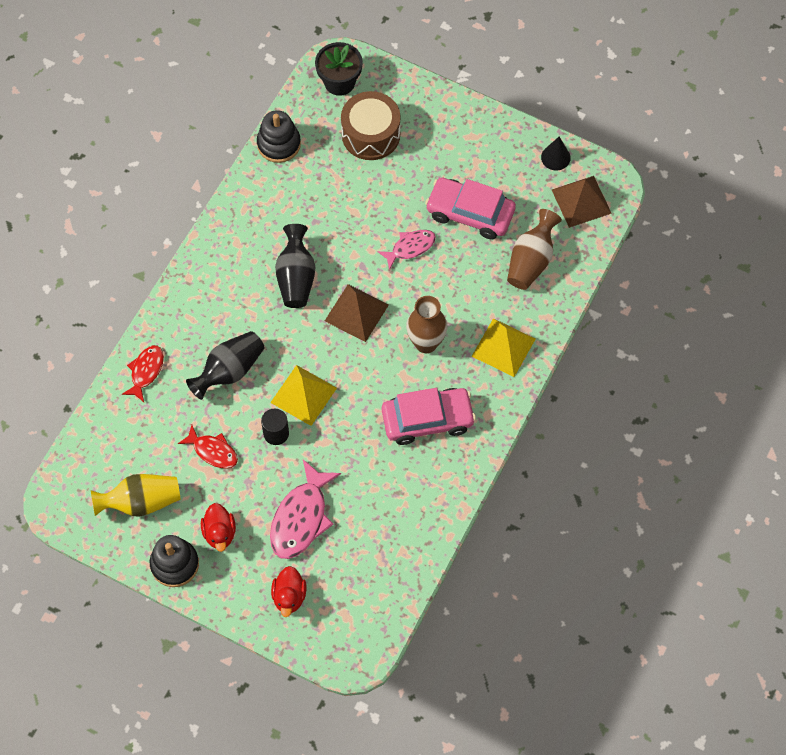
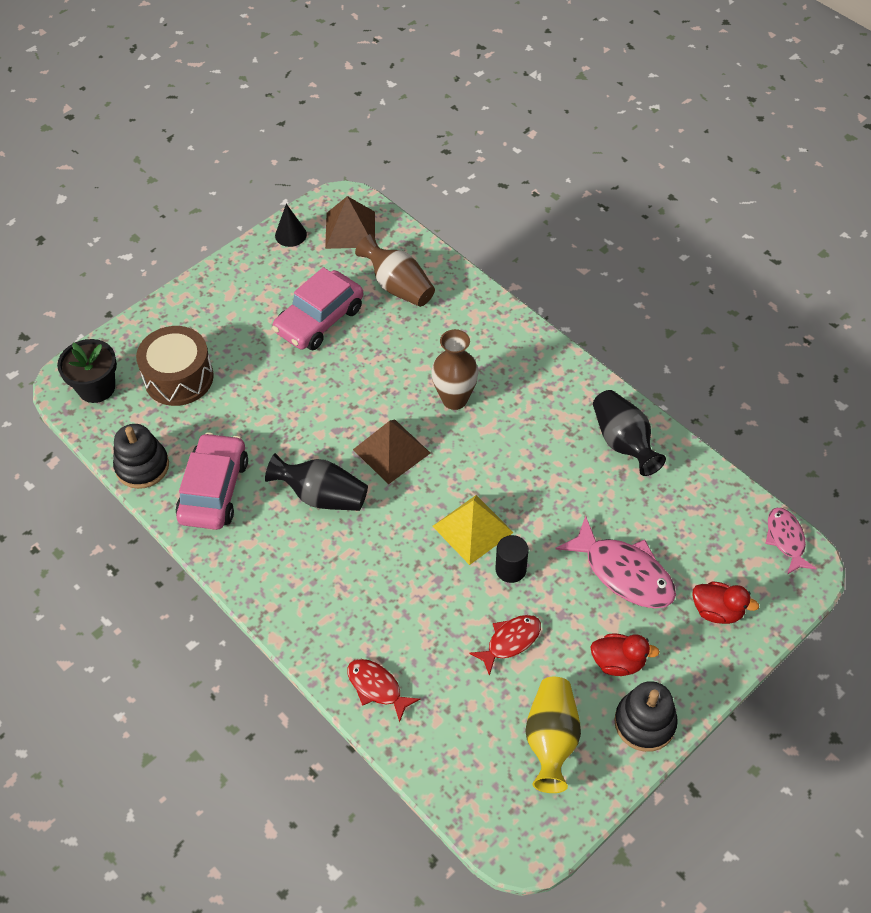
camera: 70 degrees left, 10 degrees down
black vase [186,331,265,400] -> black vase moved to [593,390,666,476]
pink fish [377,230,436,270] -> pink fish moved to [765,508,816,575]
pink car [382,388,476,445] -> pink car moved to [176,432,248,530]
yellow pyramid [472,318,535,377] -> none

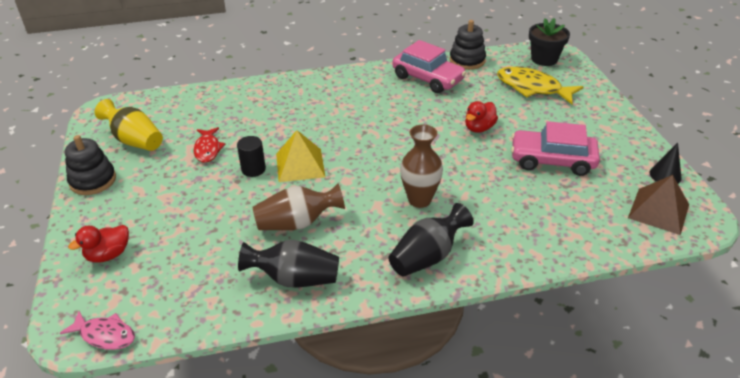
camera: 120 degrees right, 15 degrees down
brown drum [136,326,214,406] -> yellow fish [497,67,583,104]
black vase [265,453,368,511] -> black vase moved to [388,203,474,277]
pink car [272,267,363,350] -> pink car turned 60 degrees counterclockwise [511,121,600,176]
red fish [347,659,420,723] -> none
brown pyramid [353,419,430,484] -> none
brown vase [355,234,435,307] -> brown vase moved to [252,183,345,230]
pink fish [556,516,676,609] -> none
red duck [591,634,660,676] -> red duck moved to [465,101,498,133]

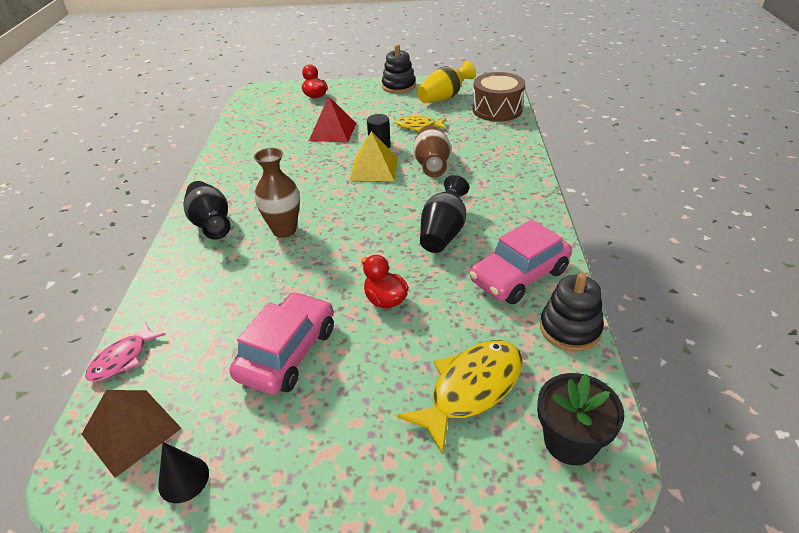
camera: 105 degrees right, 0 degrees up
pink fish [60,311,135,350] -> pink fish moved to [85,322,166,382]
red fish [193,127,226,163] -> yellow fish [395,116,446,132]
black vase [238,240,339,288] -> black vase moved to [420,175,469,253]
brown vase [252,183,345,230] -> brown vase moved to [413,125,451,178]
none -> red pyramid [309,96,357,143]
none -> brown drum [472,72,525,122]

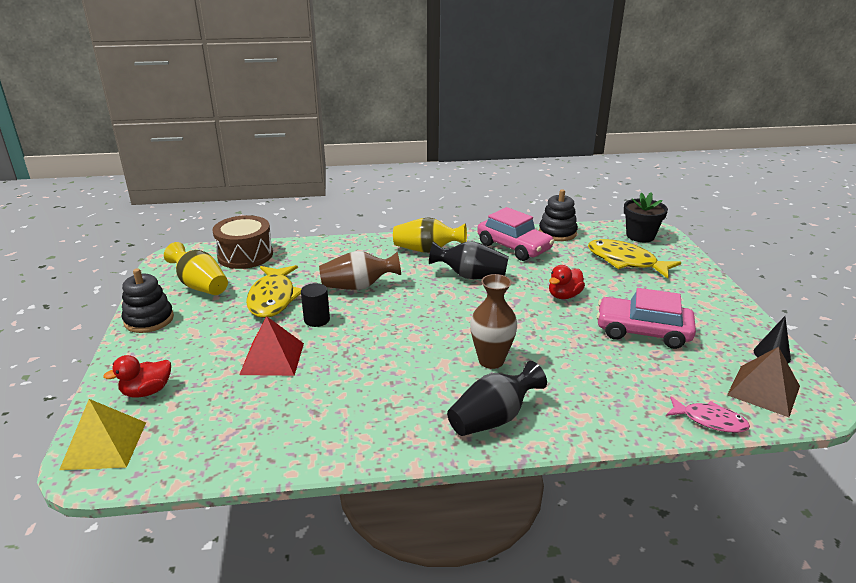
camera: 100 degrees left, 10 degrees down
yellow pyramid [350,131,398,181] -> yellow pyramid moved to [59,399,146,470]
yellow fish [395,116,446,132] -> yellow fish [246,265,302,318], size x1.66
none -> yellow vase [393,217,467,253]

